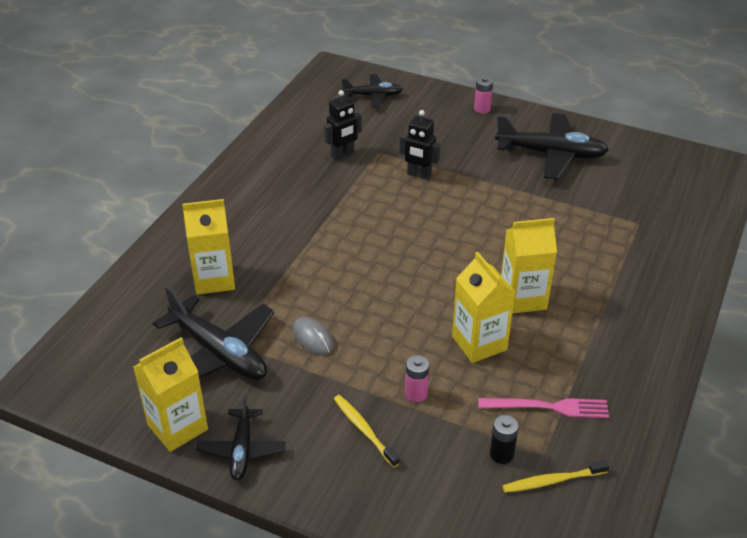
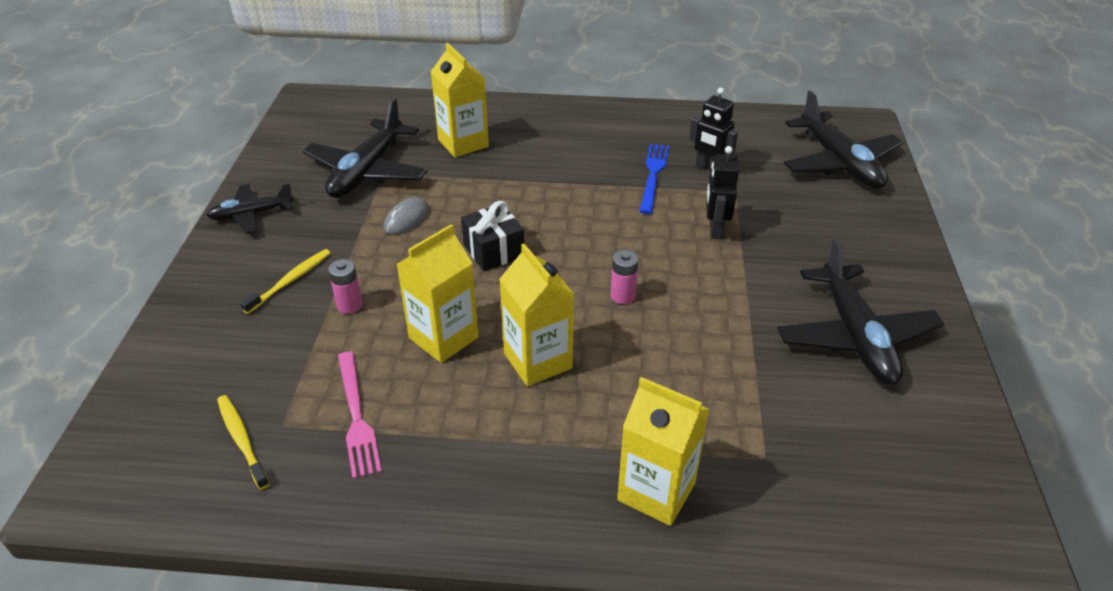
camera: 70 degrees right, 0 degrees up
yellow carton [133,337,208,452] -> yellow carton moved to [617,377,709,526]
black plane [342,74,403,108] -> black plane [784,90,903,189], size x1.70
pink battery [474,76,493,113] -> pink battery moved to [610,250,639,304]
black battery [490,415,519,464] -> none
none -> black gift [461,201,524,271]
none -> blue fork [639,144,669,214]

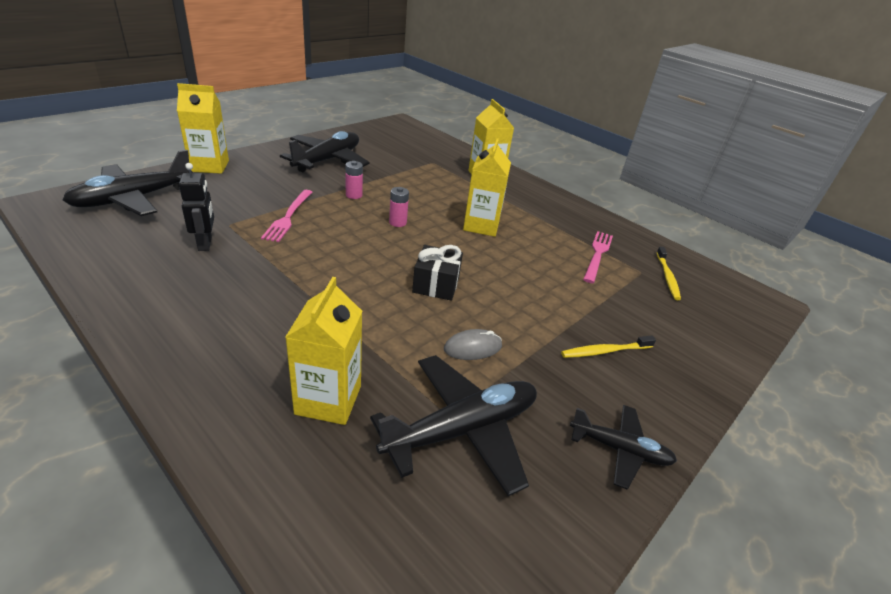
camera: 145 degrees left, 5 degrees down
pink battery [328,259,363,314] -> pink battery moved to [345,161,363,199]
yellow carton [397,224,478,363] -> yellow carton moved to [177,83,229,174]
blue fork [639,144,669,214] -> none
black robot [706,146,739,239] -> pink fork [261,190,312,242]
black plane [784,90,903,189] -> black plane turned 150 degrees counterclockwise [63,150,193,216]

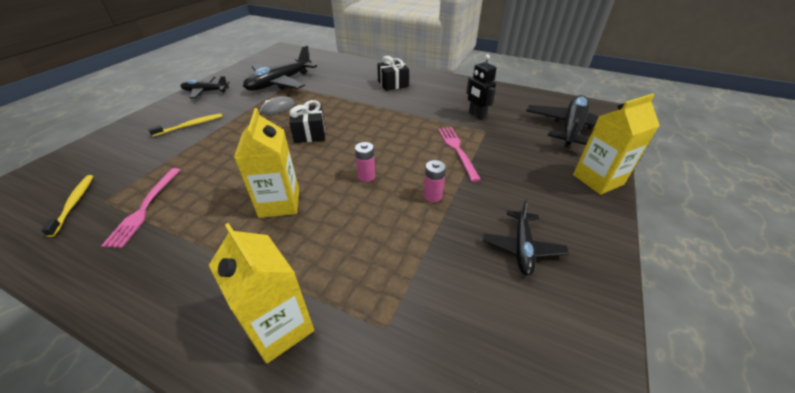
camera: 165 degrees right, 5 degrees up
black plane [280,131,370,172] -> black plane [483,199,569,276], size x0.59
yellow carton [286,277,362,425] -> none
none -> black gift [377,56,409,91]

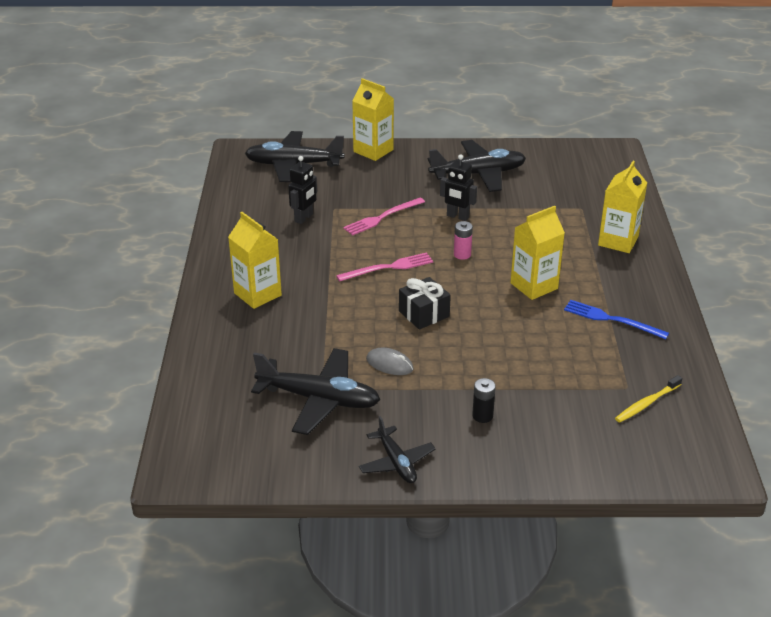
camera: 115 degrees left, 5 degrees down
pink fork [101,168,180,248] -> pink fork moved to [336,252,433,282]
yellow toothbrush [148,113,223,137] -> black battery [472,378,496,423]
black gift [377,56,409,91] -> yellow carton [228,212,282,309]
pink battery [424,160,446,202] -> black robot [440,154,477,221]
black plane [483,199,569,276] -> black plane [428,140,526,192], size x1.70
none -> blue fork [564,300,669,339]

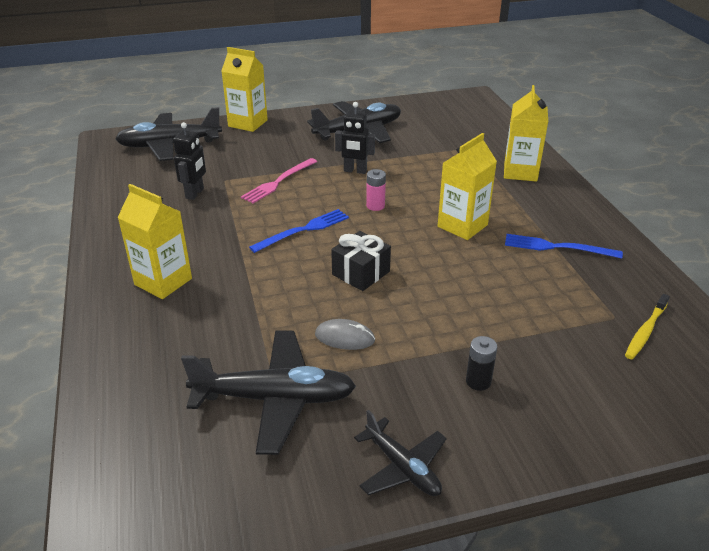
camera: 15 degrees left, 0 degrees up
pink fork [336,252,433,282] -> blue fork [249,209,349,253]

